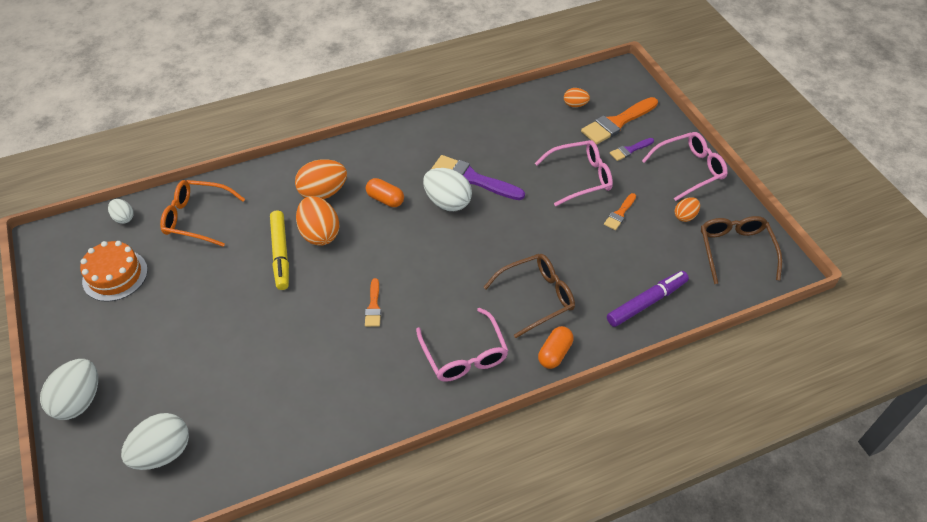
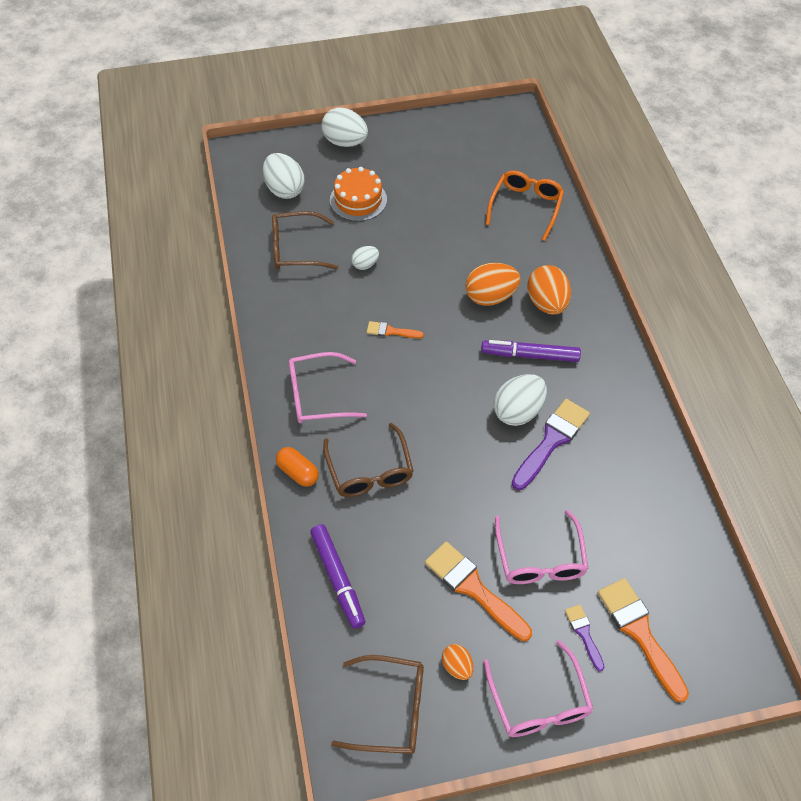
camera: 100 degrees right, 5 degrees up
orange cake [80,241,148,302] -> orange cake moved to [330,167,387,221]
white egg [108,199,134,224] -> white egg moved to [351,246,379,270]
yellow marker [270,211,289,290] -> none
orange capsule [366,178,404,207] -> purple marker [481,340,581,362]
orange egg [564,88,590,107] -> none
orange brush [604,193,636,230] -> orange brush [425,541,532,641], size x1.91
none -> brown glasses [272,211,338,270]

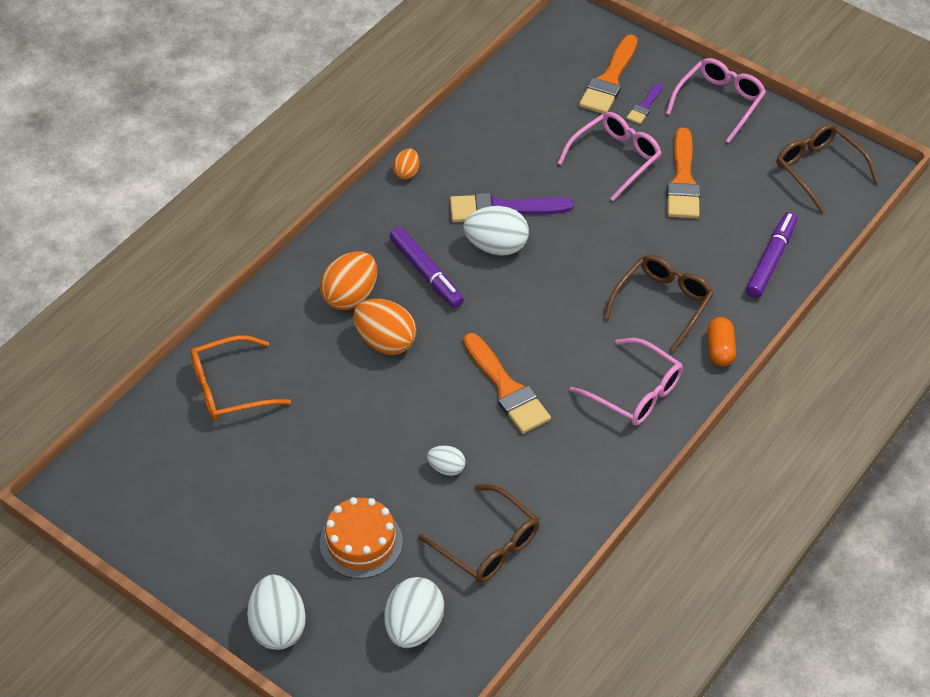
camera: 130 degrees left, 5 degrees down
orange brush [367,321,424,339] -> orange brush [463,333,551,434], size x1.91
orange egg [442,644,474,680] -> orange egg moved to [393,148,419,180]

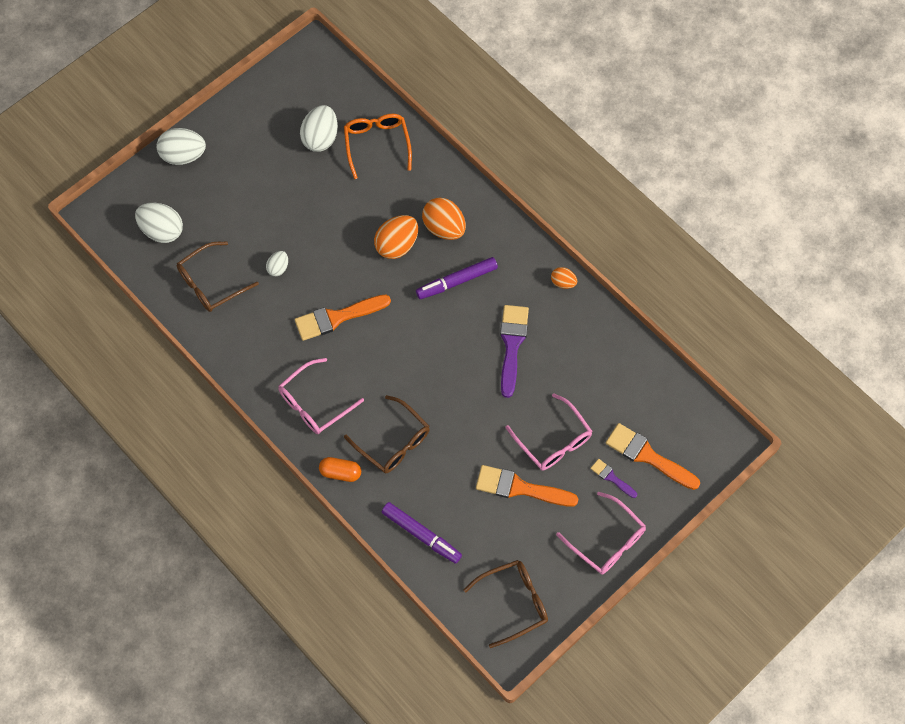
camera: 100 degrees right, 15 degrees up
orange cake [320,497,403,579] -> none
white egg [463,206,529,256] -> white egg moved to [300,105,338,152]

